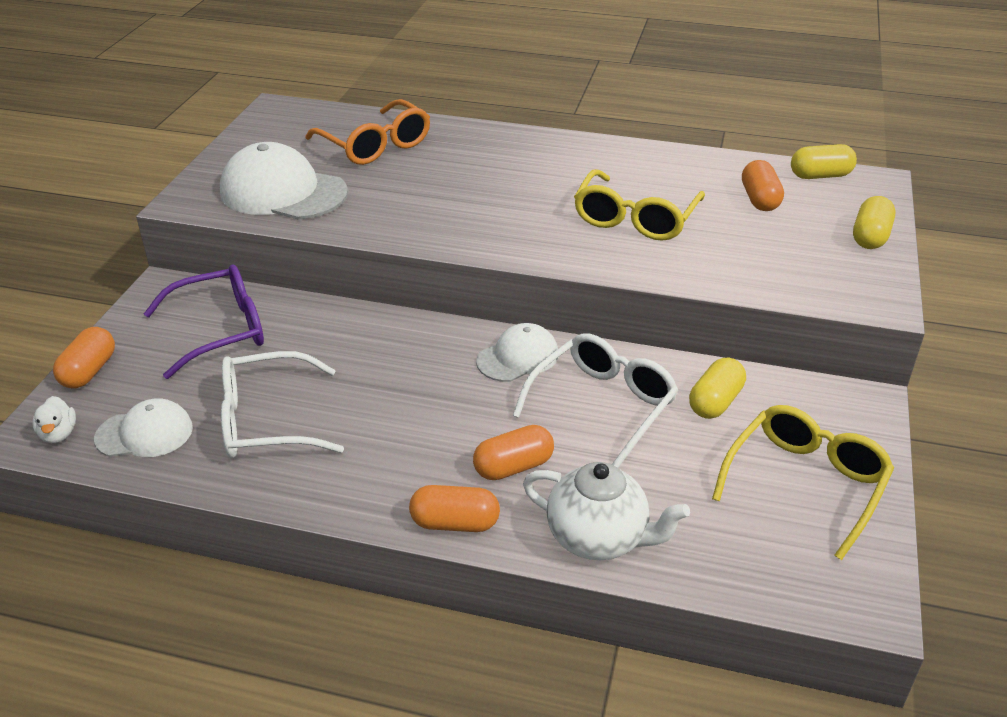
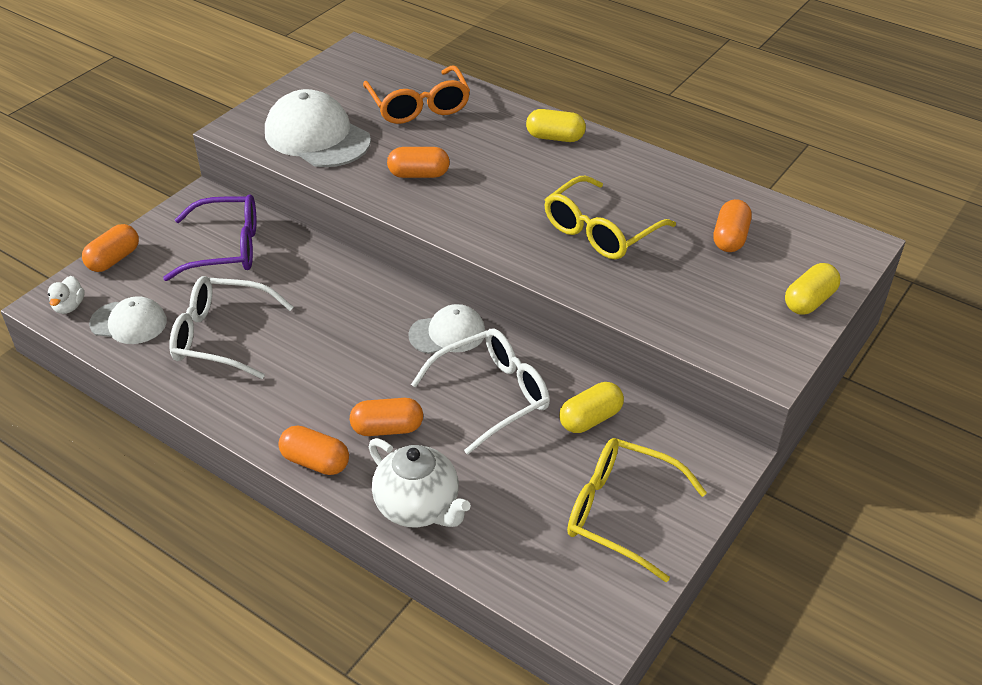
camera: 20 degrees right, 5 degrees up
yellow glasses [712,405,894,560] -> yellow glasses turned 120 degrees counterclockwise [567,438,707,583]
yellow capsule [791,144,857,179] -> yellow capsule moved to [526,109,586,142]
none -> orange capsule [387,147,450,178]

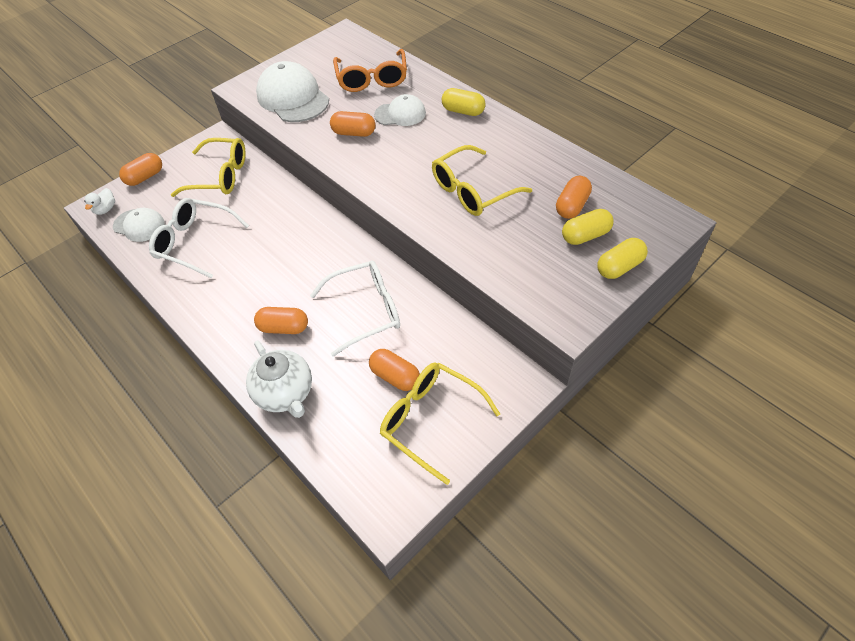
camera: 15 degrees right, 10 degrees up
purple glasses [163,194,257,281] -> yellow glasses [171,138,246,197]
orange capsule [278,426,349,475] -> orange capsule moved to [369,349,420,391]
white cap [408,304,485,354] -> white cap moved to [374,94,426,126]
yellow capsule [559,382,624,433] -> yellow capsule moved to [562,209,614,245]

